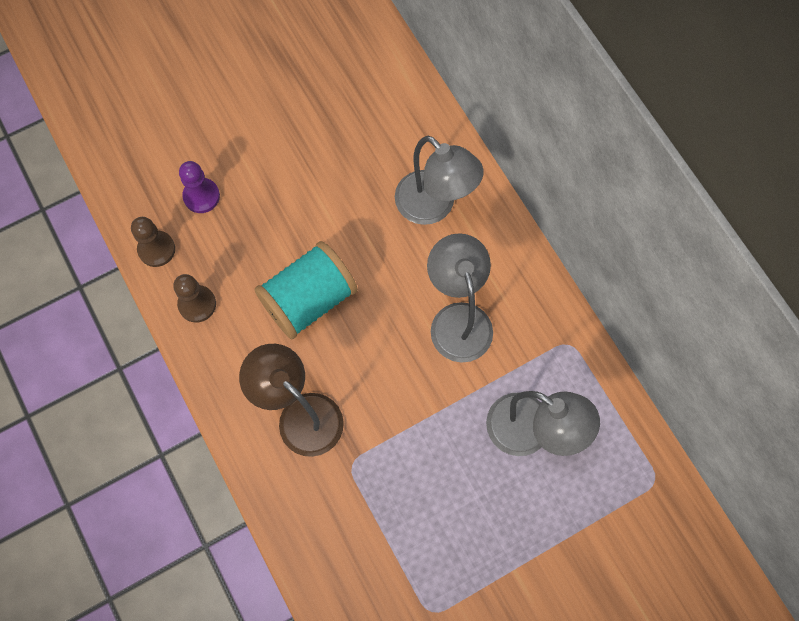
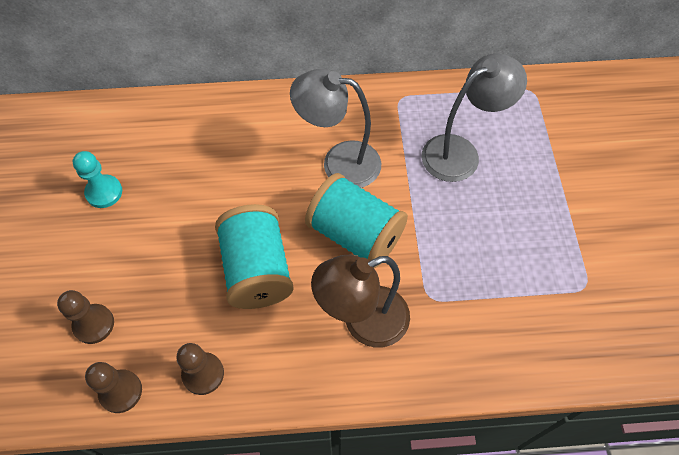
camera: 65 degrees left, 10 degrees down
purple pawn [179,161,220,213] -> brown pawn [57,290,114,344]
grey lamp [395,136,484,225] -> none
none -> turquoise pawn [73,151,122,208]
none -> turquoise spool [305,173,408,268]

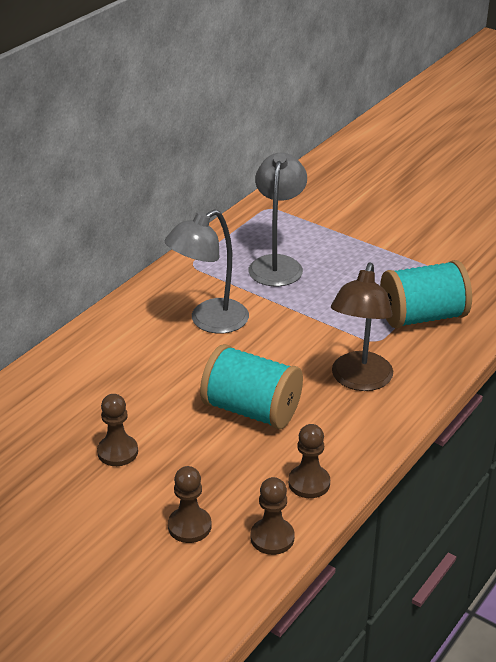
camera: 50 degrees left, 25 degrees down
turquoise pawn [73,151,122,208] -> none
turquoise spool [305,173,408,268] -> turquoise spool moved to [380,260,472,328]
none -> brown pawn [97,394,138,466]

